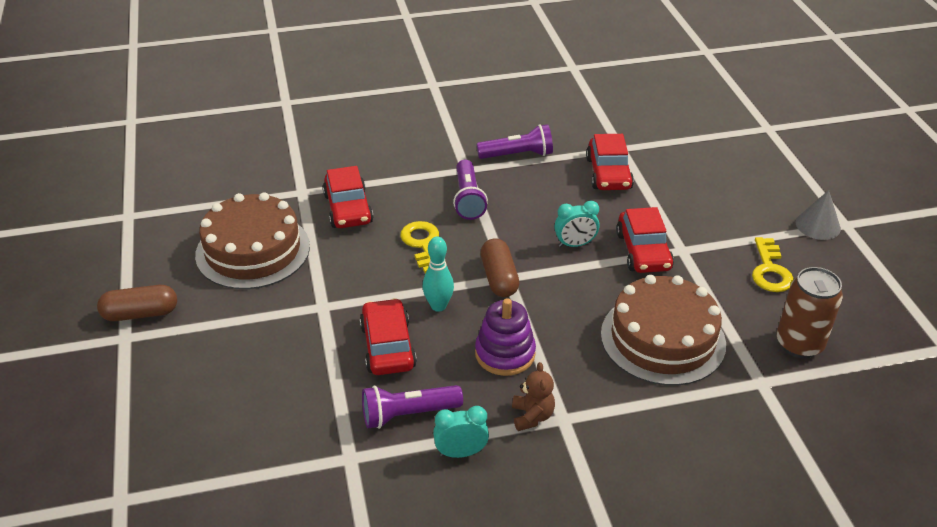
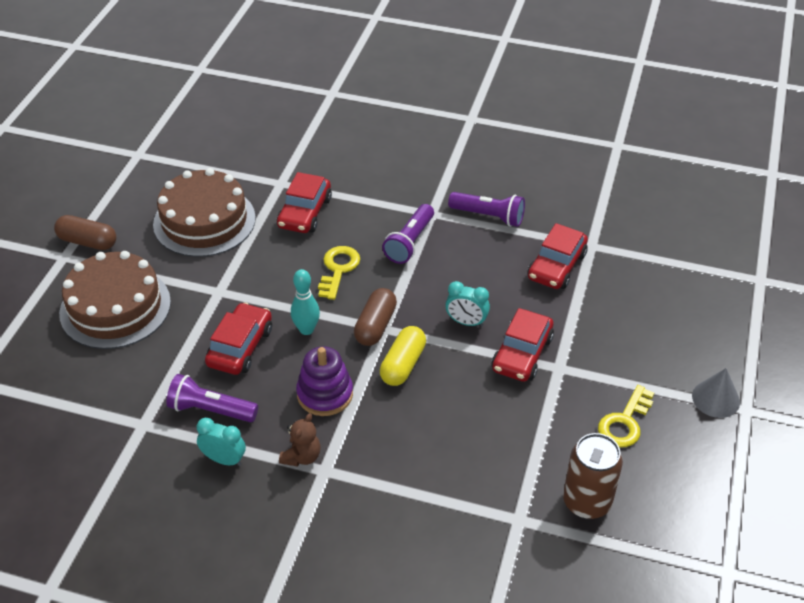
camera: 30 degrees right, 5 degrees up
brown cake [601,275,726,386] -> brown cake moved to [59,251,171,349]
none -> yellow capsule [380,326,426,386]

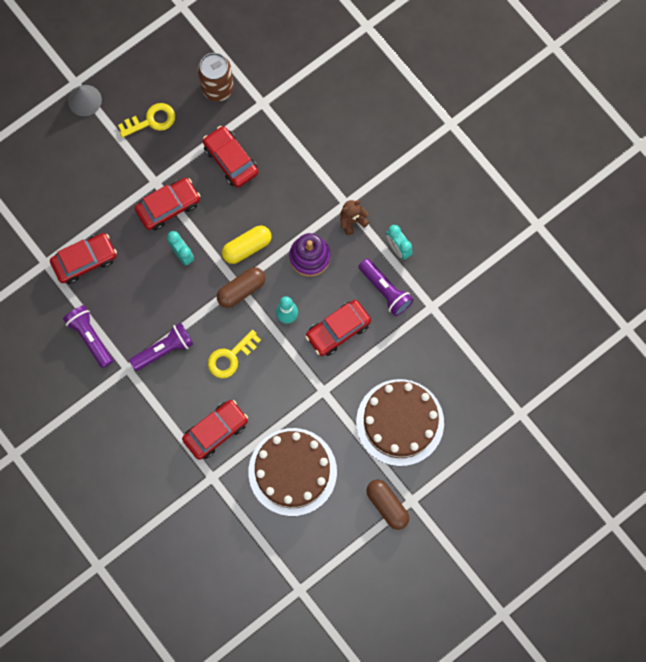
camera: 145 degrees left, 30 degrees up
none -> red car [203,126,258,188]

